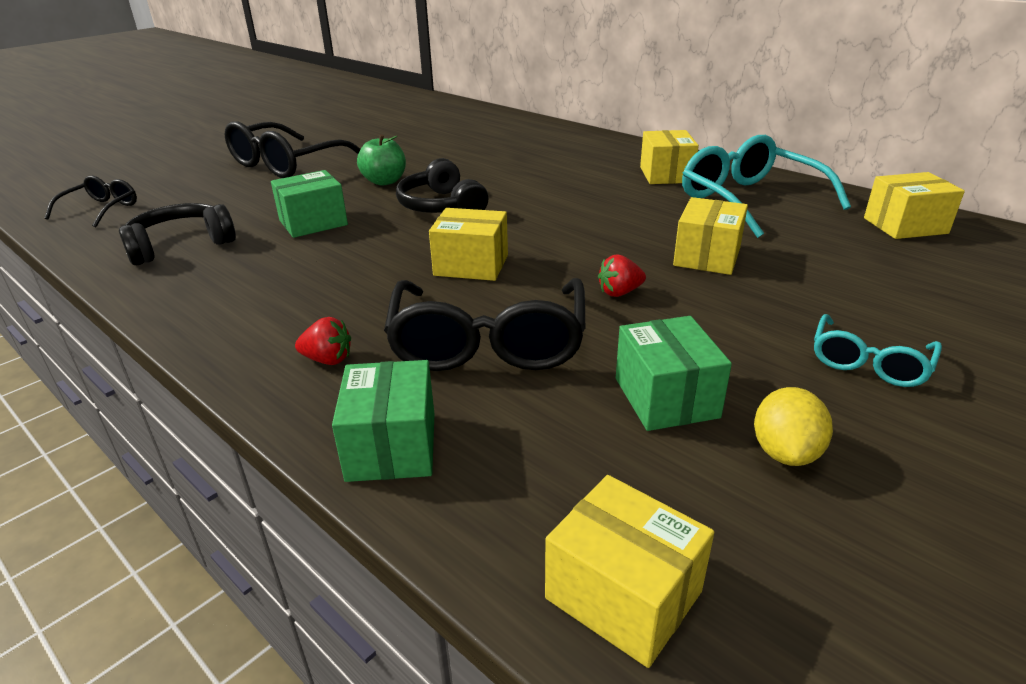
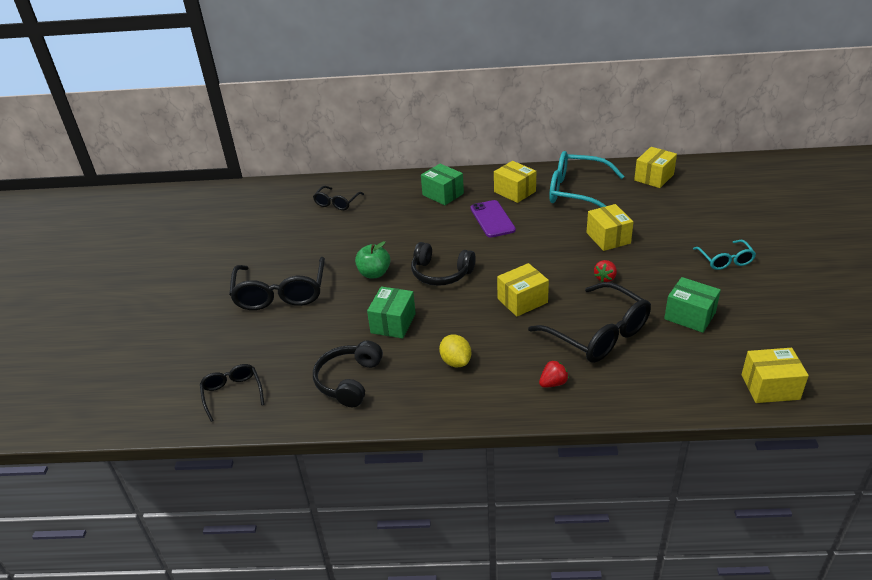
camera: 40 degrees left, 5 degrees up
green box [332,360,434,482] -> green box moved to [421,164,464,205]
yellow lemon [754,387,833,466] -> yellow lemon moved to [439,335,471,367]
none -> black glasses [313,186,364,210]
none -> purple phone [470,200,516,238]

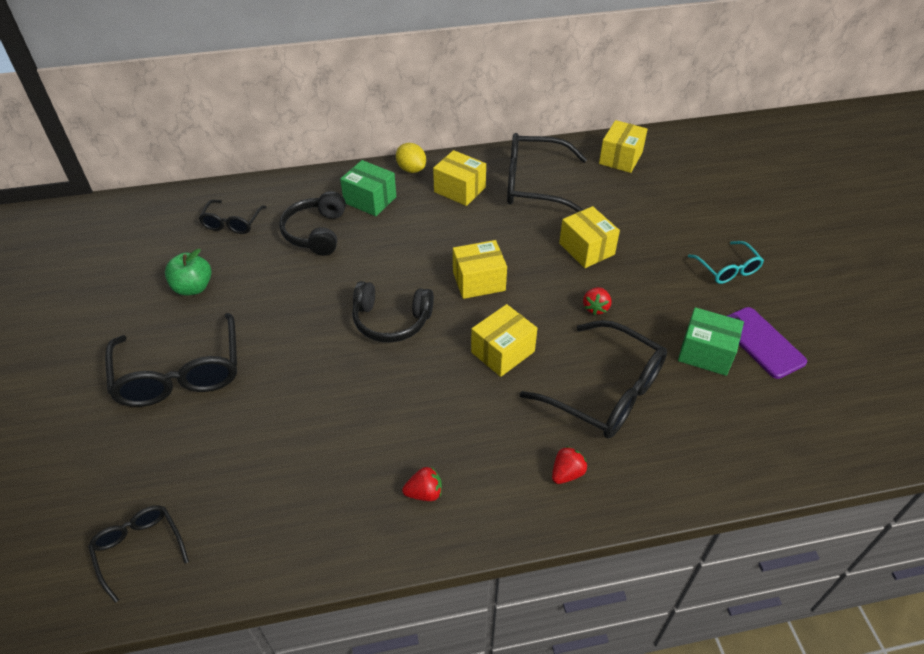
camera: 15 degrees left, 10 degrees up
black headphones [313,341,383,407] -> black headphones moved to [279,191,346,256]
green apple [355,241,390,278] -> green apple moved to [165,249,211,296]
green box [367,286,416,338] -> none
yellow lemon [439,335,471,367] -> yellow lemon moved to [396,143,426,173]
purple phone [470,200,516,238] -> purple phone moved to [727,307,807,379]
turquoise glasses [549,151,624,207] -> black glasses [507,133,587,212]
yellow box [741,348,809,403] -> yellow box moved to [453,240,507,299]
none -> red strawberry [402,467,442,501]

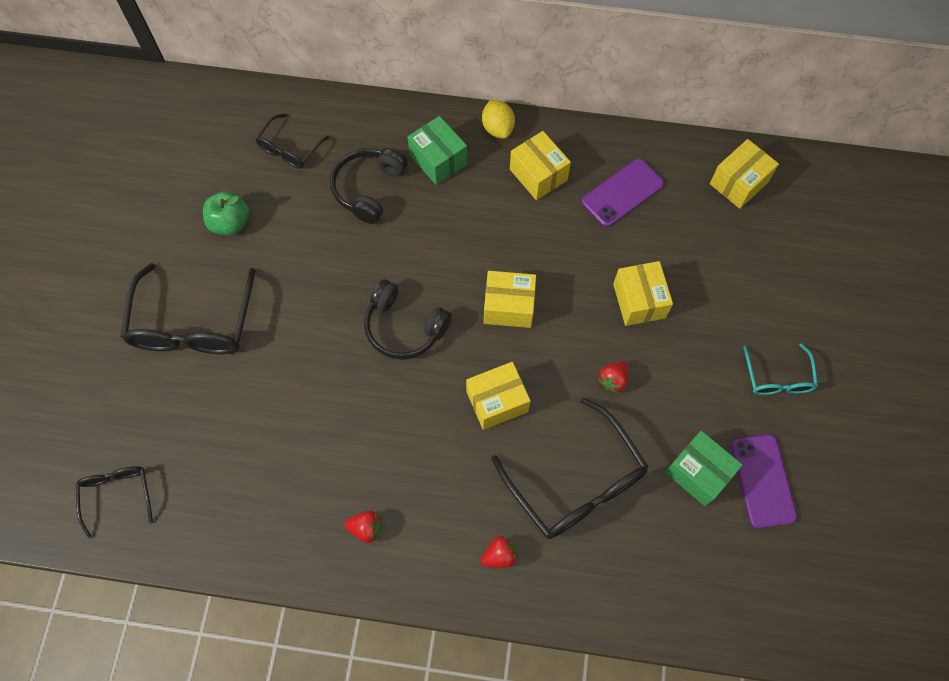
camera: 20 degrees right, 20 degrees up
black glasses [507,133,587,212] -> purple phone [582,159,664,227]

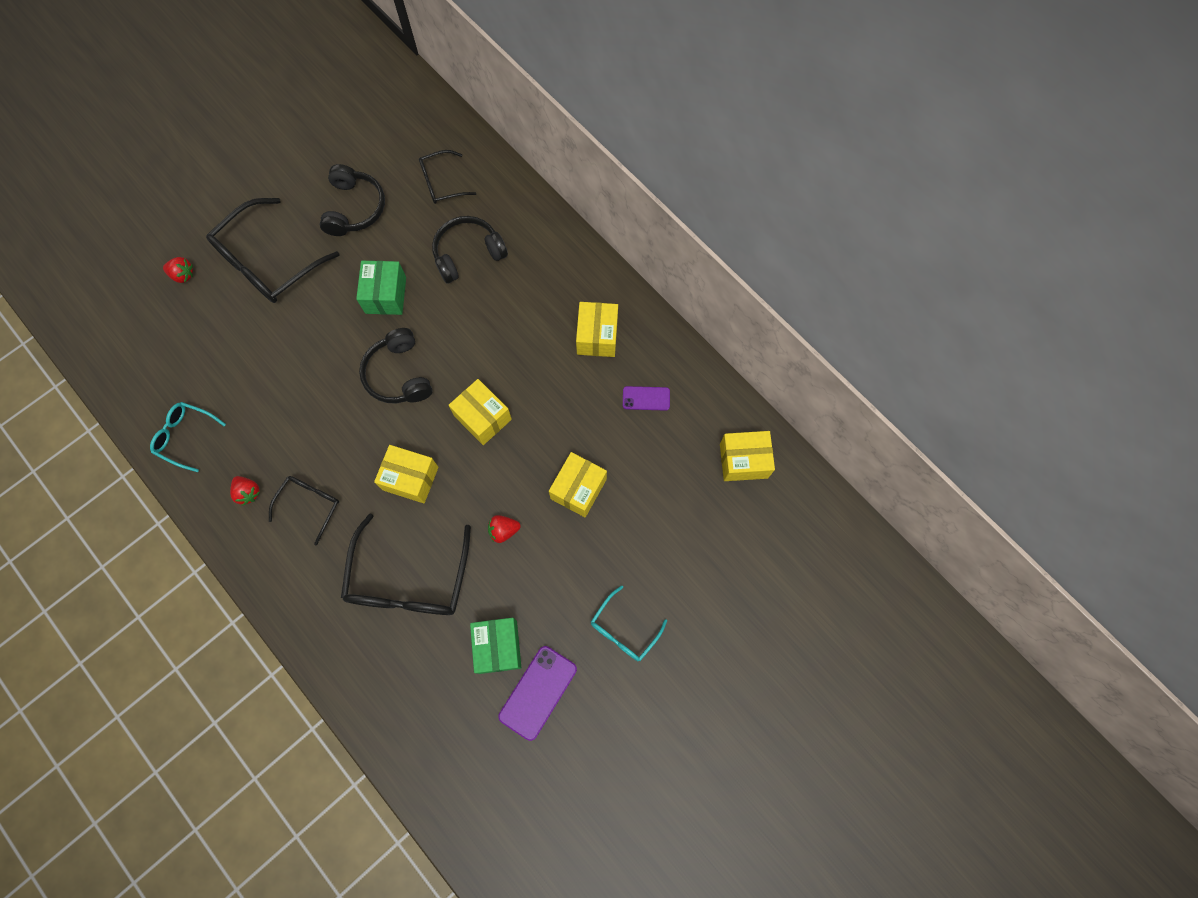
camera: 40 degrees right, 5 degrees up
black glasses [76,466,153,538] -> black glasses moved to [269,476,339,545]
green apple [203,191,249,235] -> black headphones [320,164,385,236]
green box [408,116,467,185] -> green box moved to [356,261,406,315]
red strawberry [481,536,518,568] -> red strawberry moved to [163,257,193,283]
yellow lemon [482,100,515,139] -> none
purple phone [582,159,664,227] -> purple phone [623,386,670,411], size x0.61
none -> turquoise glasses [150,402,226,472]

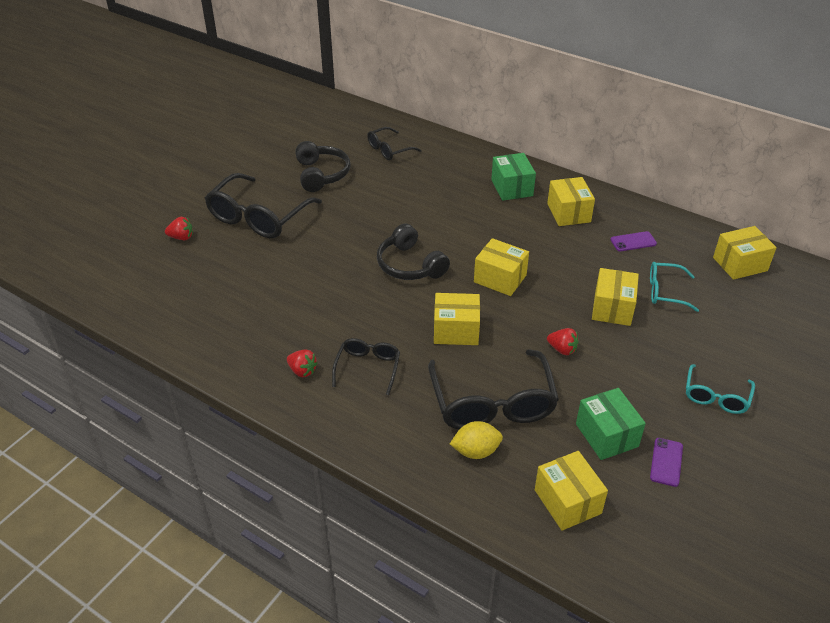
camera: 15 degrees left, 30 degrees down
turquoise glasses [150,402,226,472] -> turquoise glasses moved to [650,262,699,312]
green box [356,261,406,315] -> green box moved to [491,153,536,201]
black headphones [432,216,508,284] -> none
red strawberry [488,515,521,543] -> red strawberry turned 120 degrees counterclockwise [547,328,579,355]
purple phone [498,646,577,741] -> purple phone [650,438,683,487], size x0.61
none -> yellow lemon [450,421,503,459]
none -> yellow box [535,451,608,531]

